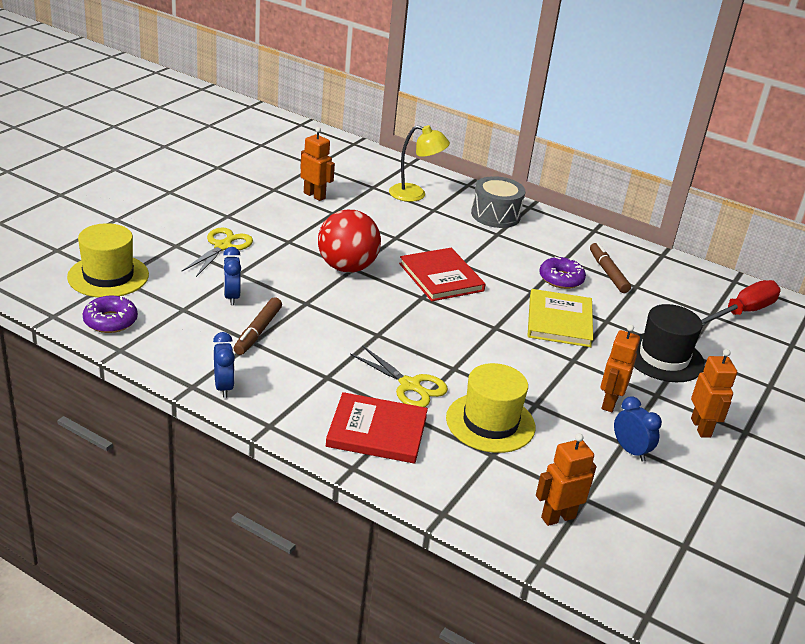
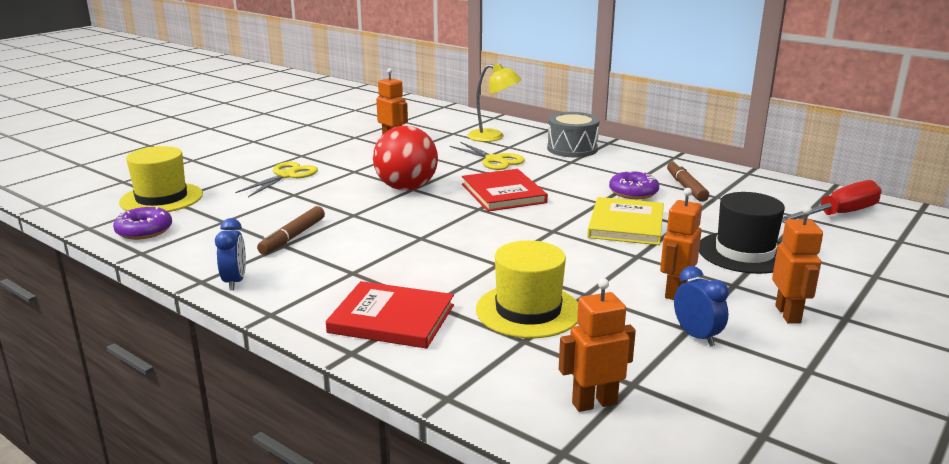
camera: 10 degrees right, 10 degrees down
blue clock [223,247,241,305] -> none
yellow scissors [350,345,448,407] -> yellow scissors moved to [450,142,525,170]

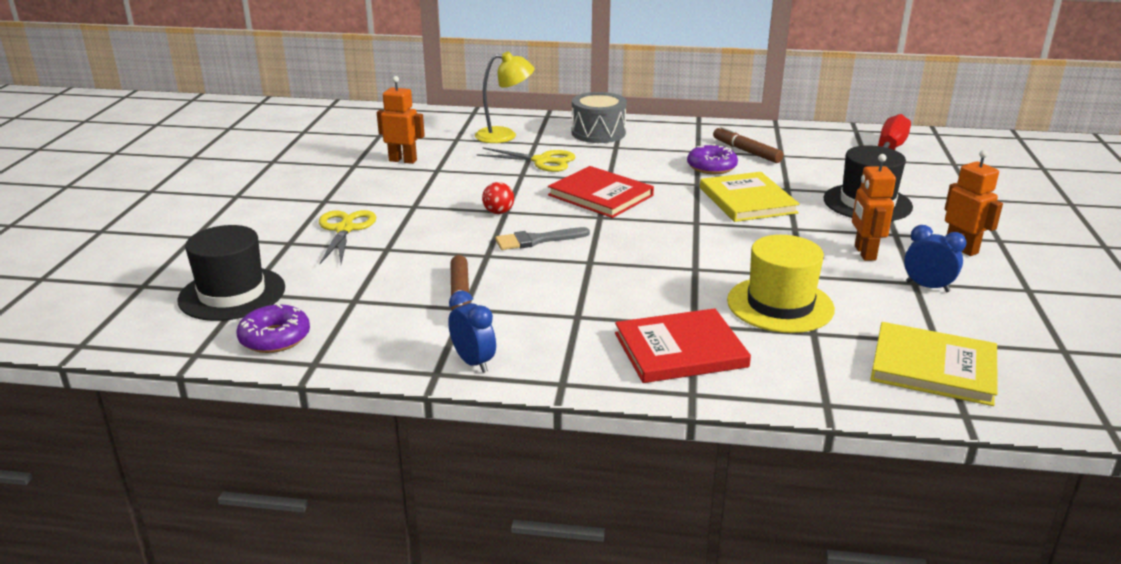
camera: 30 degrees left, 5 degrees up
yellow hat [119,146,203,212] -> black hat [177,225,285,321]
red ball [373,126,438,191] -> red ball [482,182,514,214], size x0.44
orange robot [559,278,636,412] -> yellow book [870,322,998,406]
none -> grey brush [495,227,590,250]

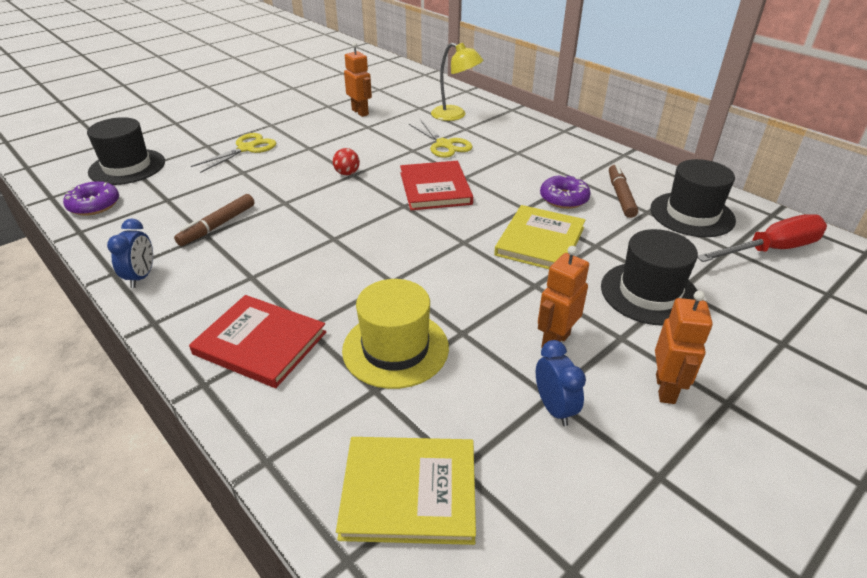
camera: 40 degrees right, 10 degrees up
grey brush [495,227,590,250] -> none
grey drum [572,92,627,143] -> none
yellow book [870,322,998,406] -> yellow book turned 60 degrees counterclockwise [336,437,476,545]
none -> black hat [651,159,736,237]

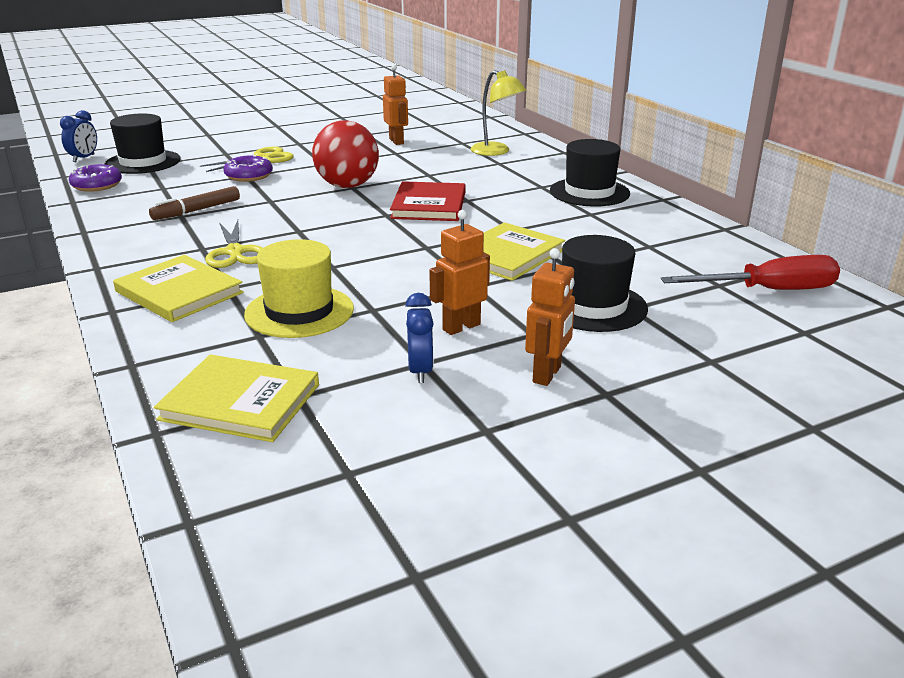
camera: 15 degrees right, 10 degrees down
blue clock [107,219,153,288] -> blue clock moved to [60,110,97,162]
red book [189,295,326,388] -> yellow book [113,255,244,322]
red ball [333,148,360,175] -> red ball [312,120,379,188], size x2.30
yellow scissors [409,120,473,158] -> yellow scissors moved to [205,220,262,268]
purple donut [540,174,591,209] -> purple donut moved to [223,154,273,182]
brown marker [609,164,638,218] -> none
black hat [651,159,736,237] -> black hat moved to [550,139,630,206]

